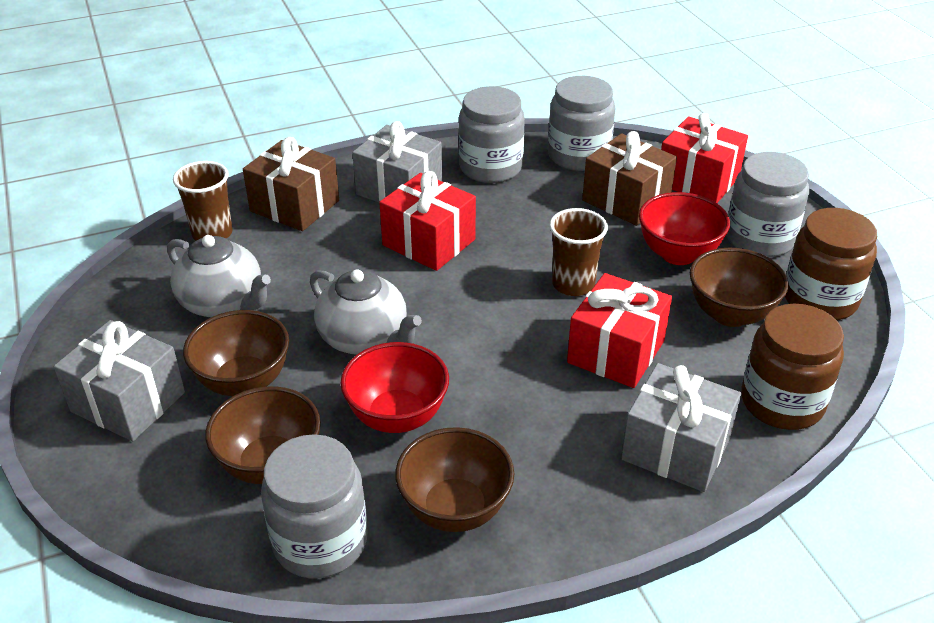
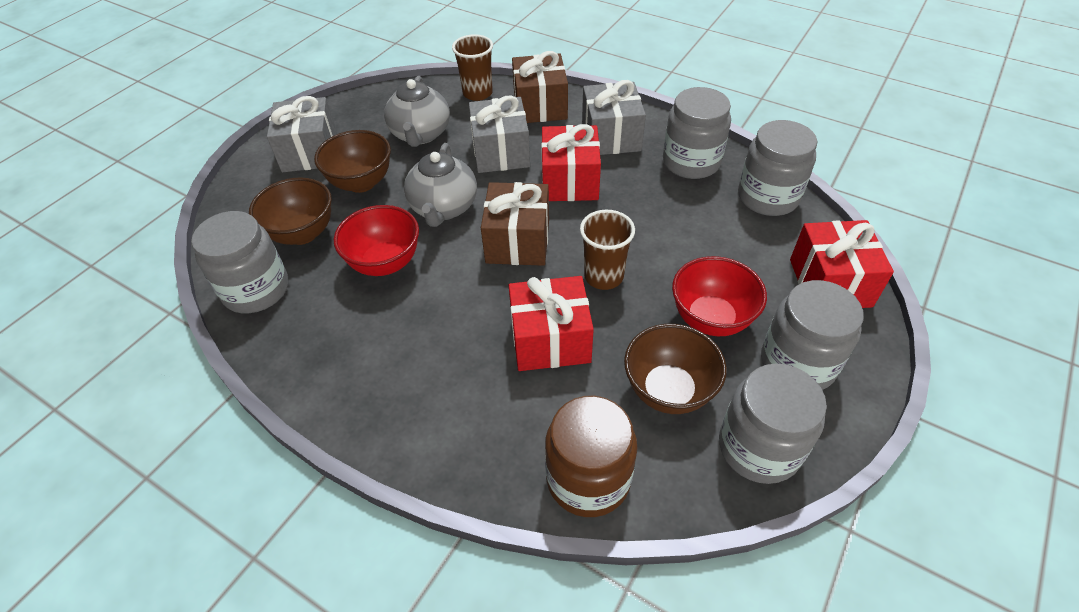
camera: 55 degrees right, 10 degrees up
brown bowl [395,427,514,532] -> none
brown gift [582,131,677,226] -> brown gift moved to [481,182,549,266]
grey gift [621,363,741,492] -> grey gift moved to [469,95,530,173]
brown jar [785,208,877,320] -> grey jar [719,363,827,484]

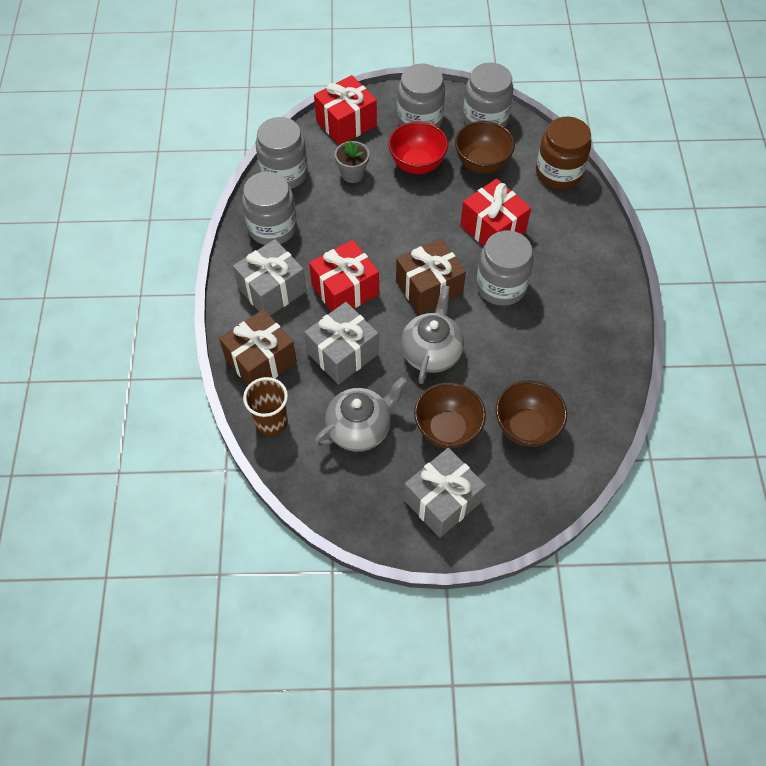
camera: 125 degrees left, 10 degrees up
grey jar [192,211,288,313] -> grey jar moved to [476,230,534,306]
red bowl [334,205,419,276] -> none
grey teapot [404,143,477,227] -> grey teapot turned 45 degrees counterclockwise [401,285,464,384]
brown cup [580,210,635,290] -> none
none -> grey flower pot [335,141,370,183]

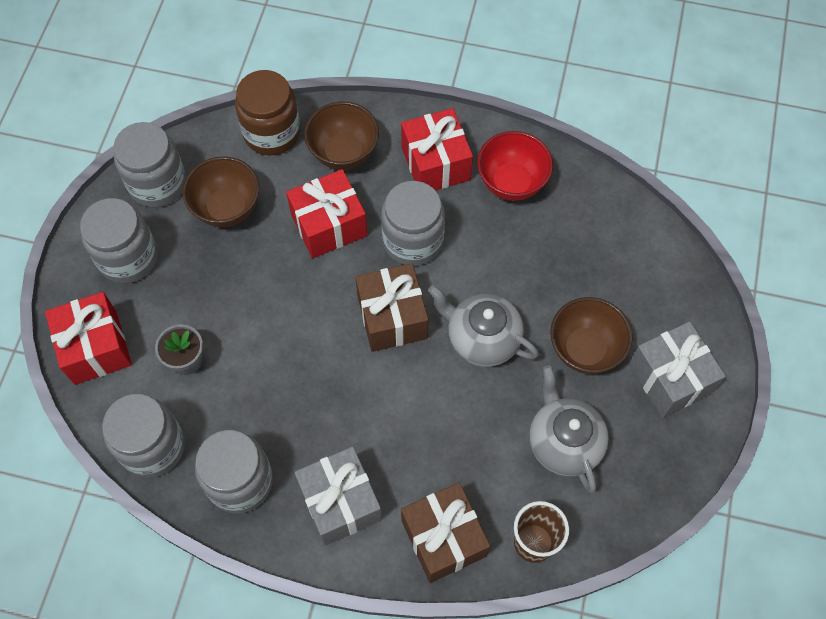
camera: 75 degrees left, 5 degrees up
grey gift [304,302,379,385] -> none
red gift [309,240,379,312] -> red gift moved to [401,108,473,190]
red bowl [388,122,448,174] -> red bowl moved to [477,131,553,201]
brown bowl [496,381,567,447] -> brown bowl moved to [304,102,379,170]

